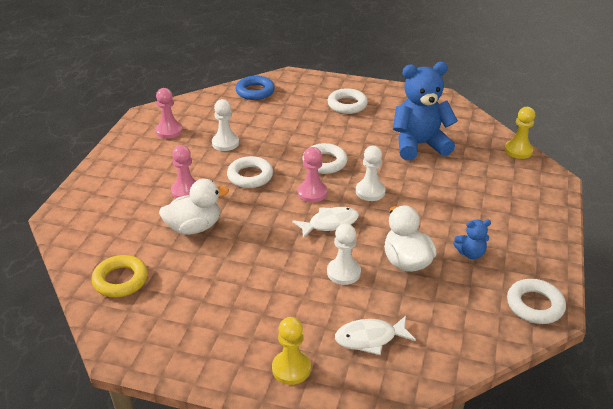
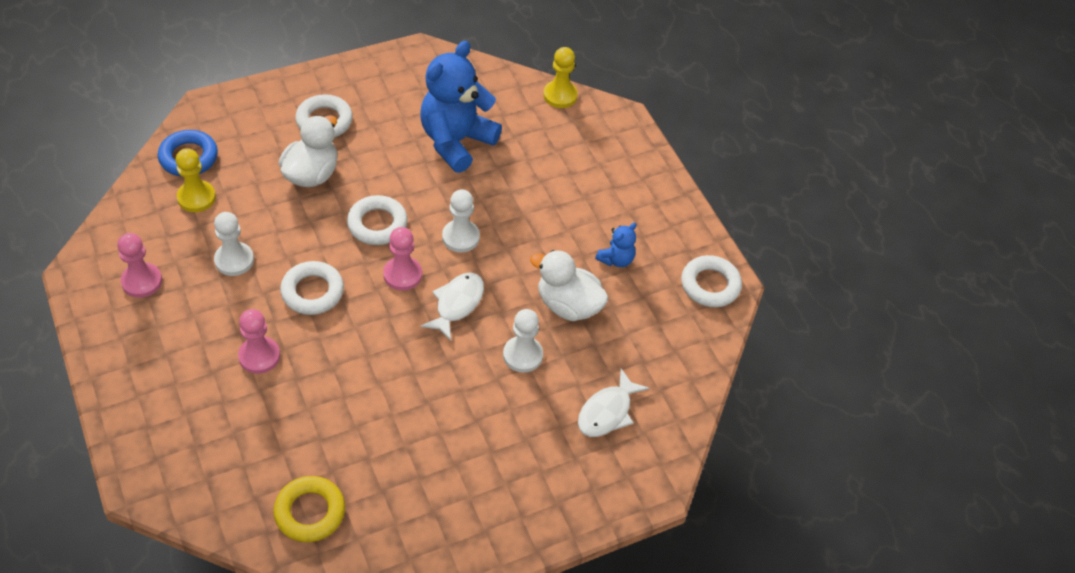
camera: 45 degrees left, 15 degrees up
white duck [159,179,229,235] -> white duck moved to [279,115,338,187]
yellow pawn [272,317,311,385] -> yellow pawn moved to [176,148,216,212]

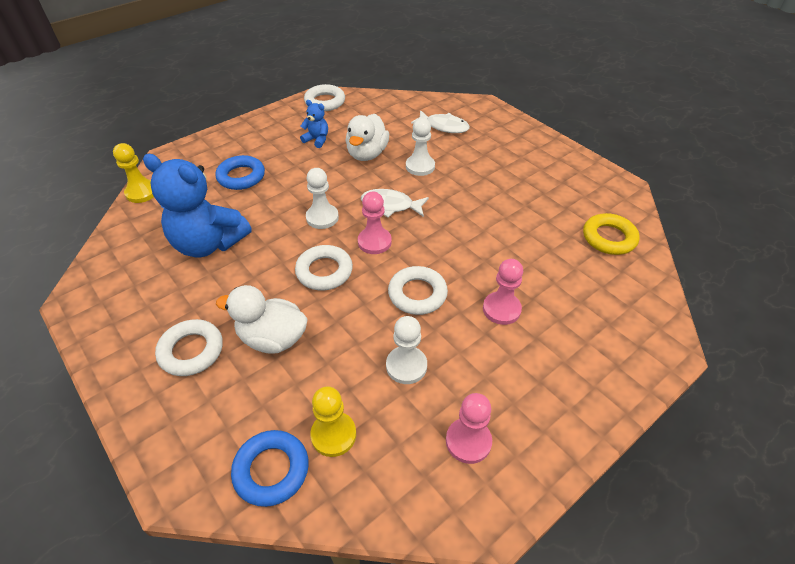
camera: 100 degrees left, 5 degrees down
none -> blue ring [215,155,265,190]

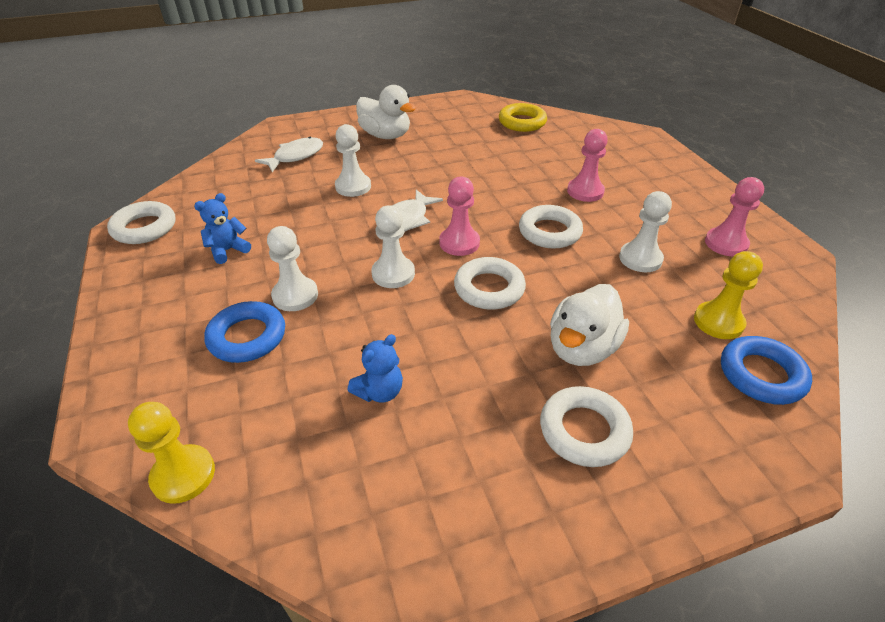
camera: 70 degrees left, 5 degrees down
blue teddy bear [143,154,252,257] -> blue teddy bear [347,334,403,403], size x0.45
white duck [346,114,389,161] -> white duck moved to [356,85,416,139]
none -> white pawn [267,226,318,311]

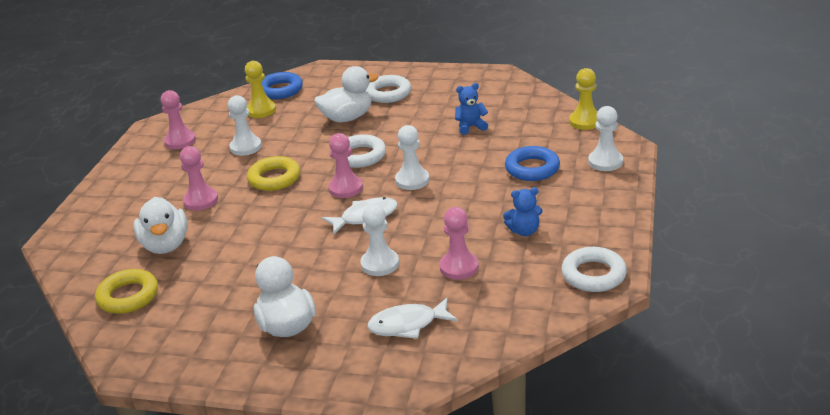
camera: 145 degrees left, 10 degrees down
white pawn [267,226,318,311] -> white pawn moved to [588,106,623,171]
white ring [519,205,583,249] -> yellow ring [247,156,300,191]
none -> white duck [134,197,188,254]
none -> pink pawn [439,207,479,280]

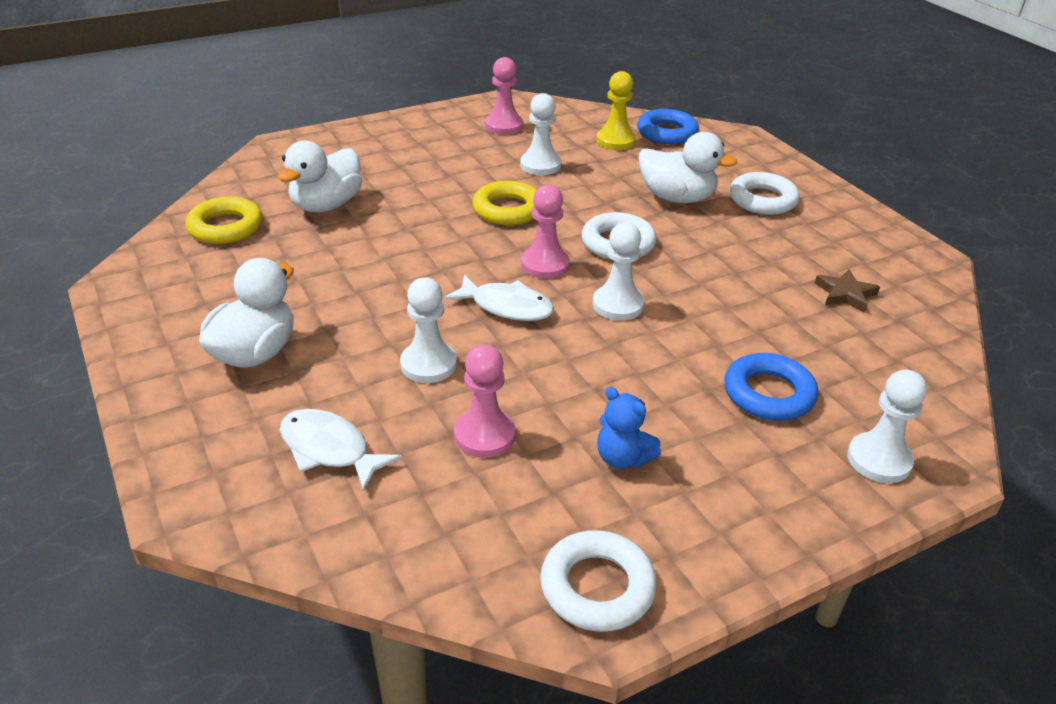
camera: 45 degrees right, 5 degrees up
pink pawn [180,146,218,211] -> none
blue teddy bear [455,83,488,135] -> none
yellow pawn [569,68,597,130] -> none
none -> brown star [815,269,880,313]

